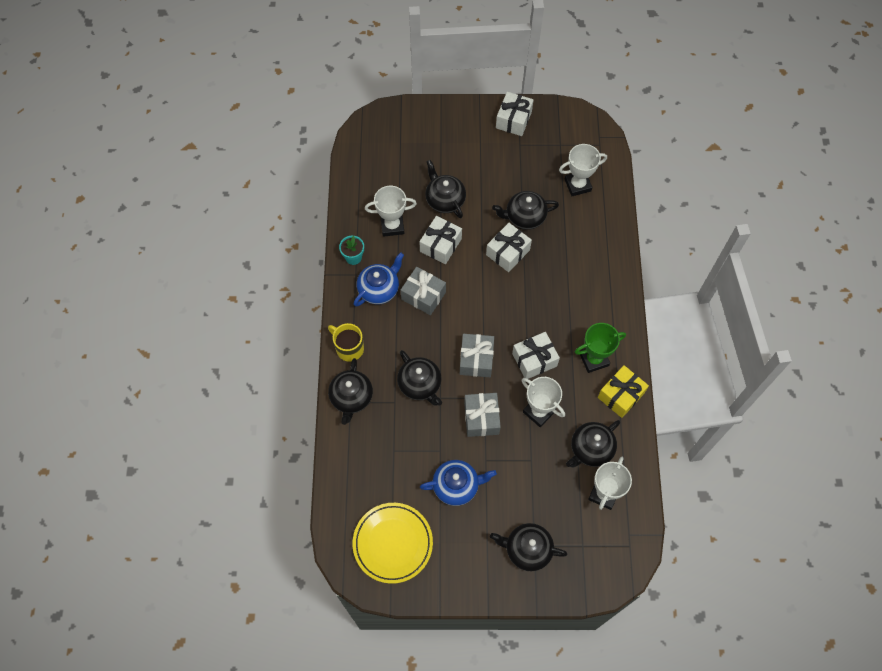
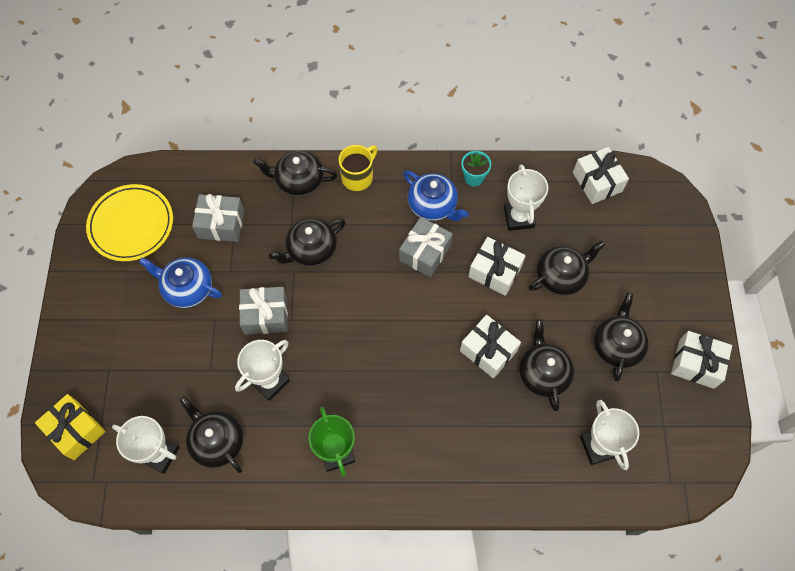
camera: 90 degrees right, 0 degrees up
blue teapot [420,460,497,506] -> blue teapot turned 120 degrees clockwise [139,257,222,308]
grey gift [460,334,494,377] -> grey gift moved to [192,194,244,242]
black teapot [490,523,567,572] -> black teapot moved to [593,292,649,381]
white gift [512,332,560,379] -> white gift moved to [573,147,629,204]
yellow gift [598,365,649,418] -> yellow gift moved to [35,394,106,460]

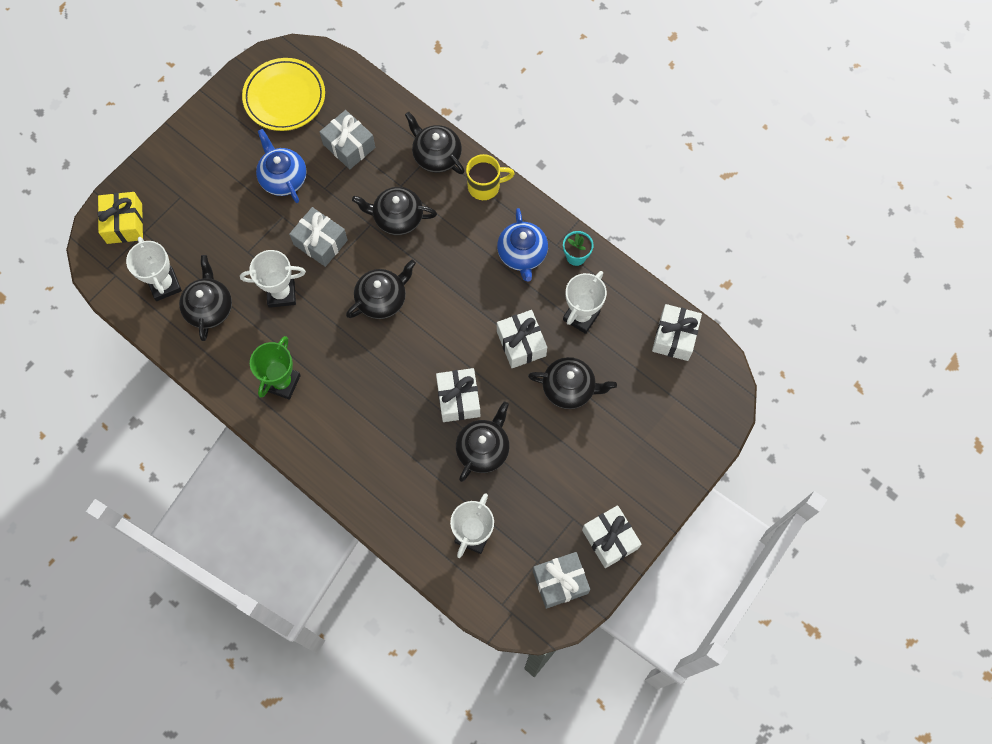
camera: 40 degrees right, 5 degrees up
grey gift [399,217,453,277] -> grey gift moved to [533,552,590,609]
black teapot [593,292,649,381] -> black teapot moved to [346,260,416,319]

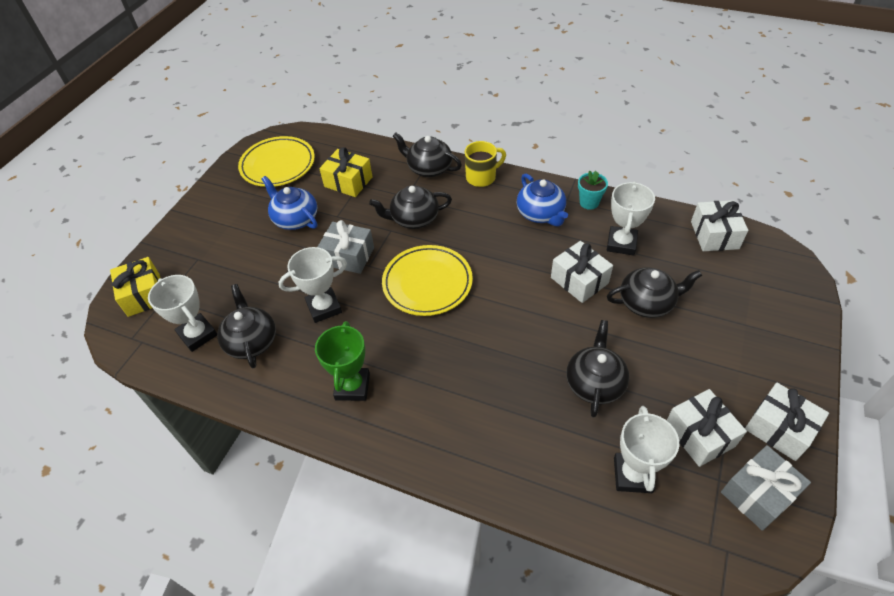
camera: 15 degrees left, 20 degrees down
grey gift [320,110,375,169] -> yellow gift [319,147,372,197]
black teapot [346,260,416,319] -> yellow plate [382,245,473,316]
white gift [436,368,480,422] -> white gift moved to [667,389,747,467]

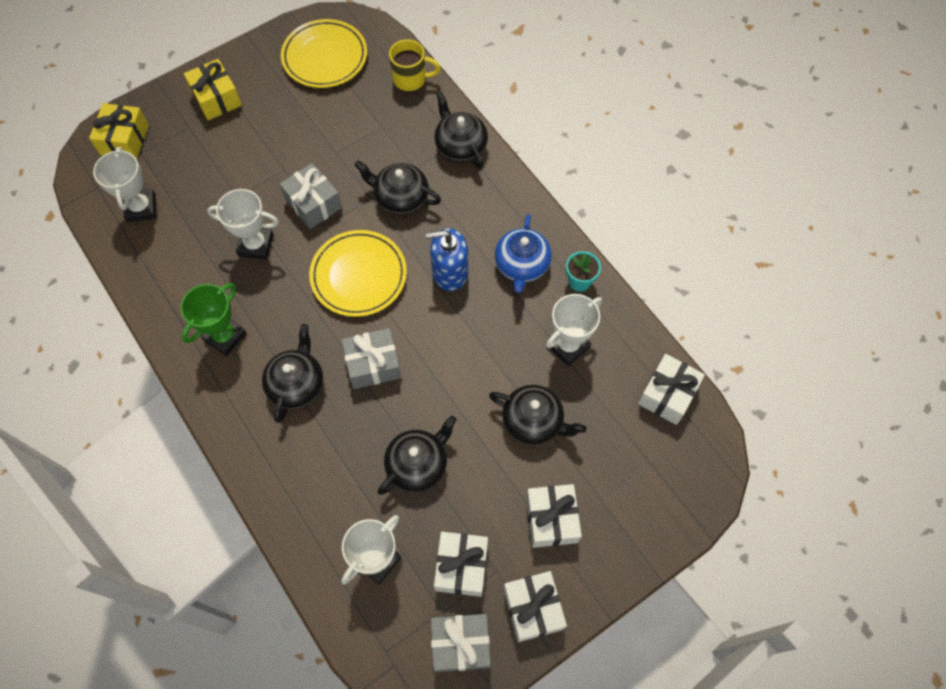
camera: 30 degrees right, 15 degrees up
black teapot [217,284,276,368] -> black teapot moved to [262,324,323,423]
blue teapot [261,176,317,230] -> none
yellow gift [319,147,372,197] -> yellow gift moved to [184,59,242,120]
yellow mug [465,141,506,187] -> yellow mug moved to [389,39,441,91]
white gift [551,241,613,303] -> white gift moved to [526,484,582,548]
none -> grey gift [342,328,401,389]
none -> blue soap dispenser [426,228,468,291]

